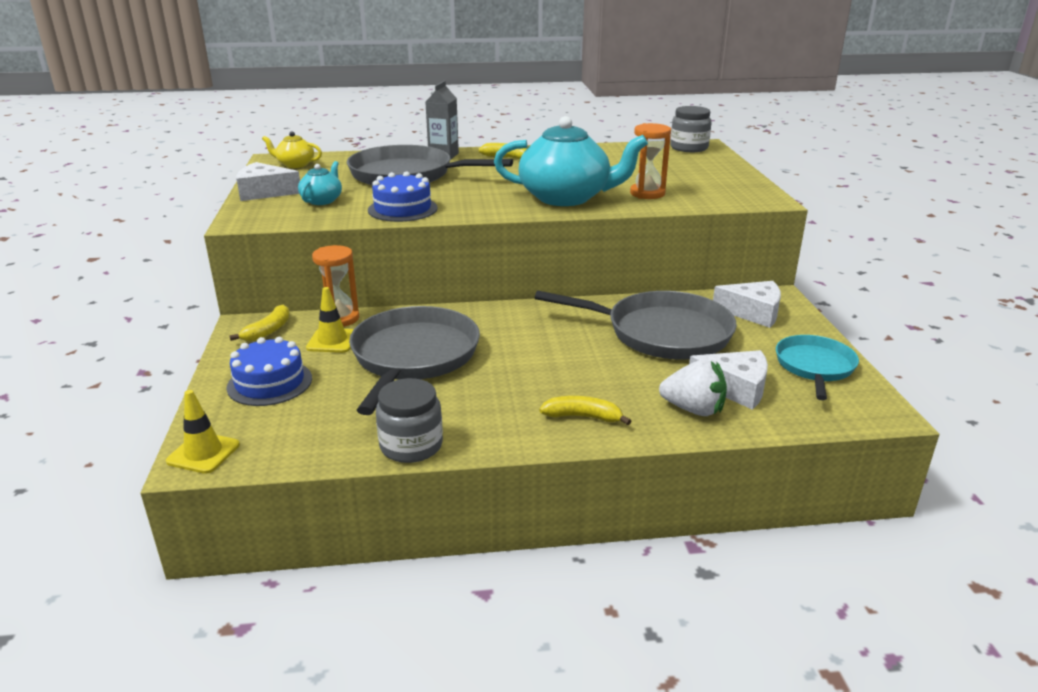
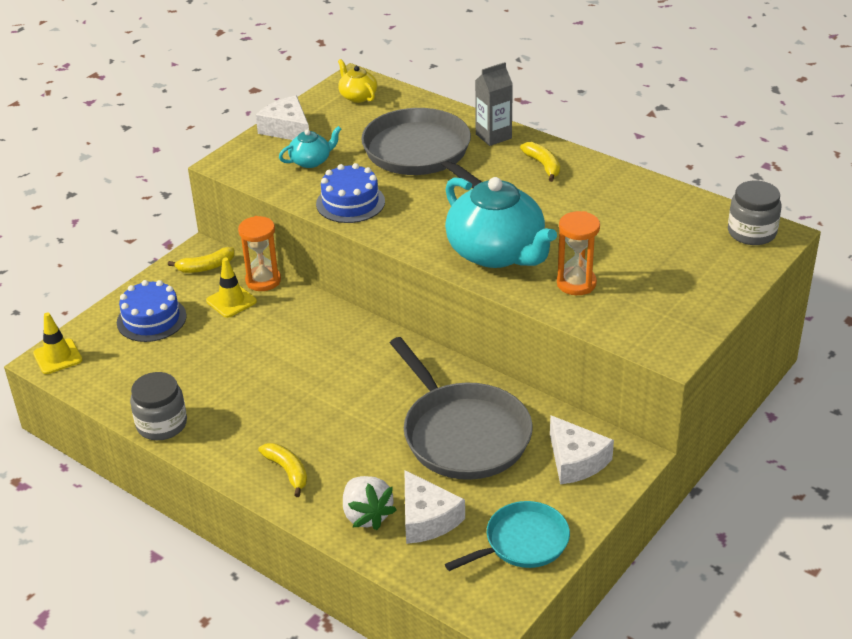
camera: 45 degrees right, 10 degrees up
grey pan [349,306,480,415] -> none

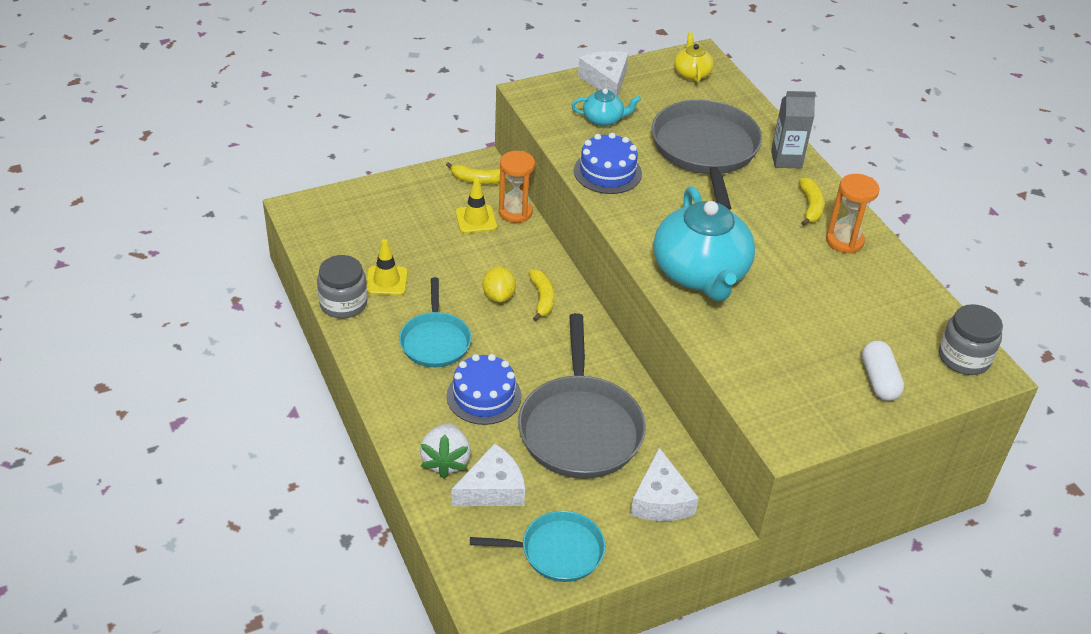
camera: 25 degrees right, 5 degrees up
yellow traffic cone [33,313,82,374] -> yellow traffic cone moved to [366,239,408,295]
blue cake [117,280,187,342] -> blue cake moved to [447,354,521,425]
yellow banana [258,443,307,497] -> yellow banana moved to [529,269,555,321]
white cheese [405,470,465,544] -> white cheese turned 120 degrees counterclockwise [452,443,525,506]
orange hourglass [557,211,600,295] -> orange hourglass moved to [826,174,879,254]
none -> turquoise pan [399,277,471,367]
none -> yellow lemon [483,266,516,303]
none -> white capsule [862,341,904,401]

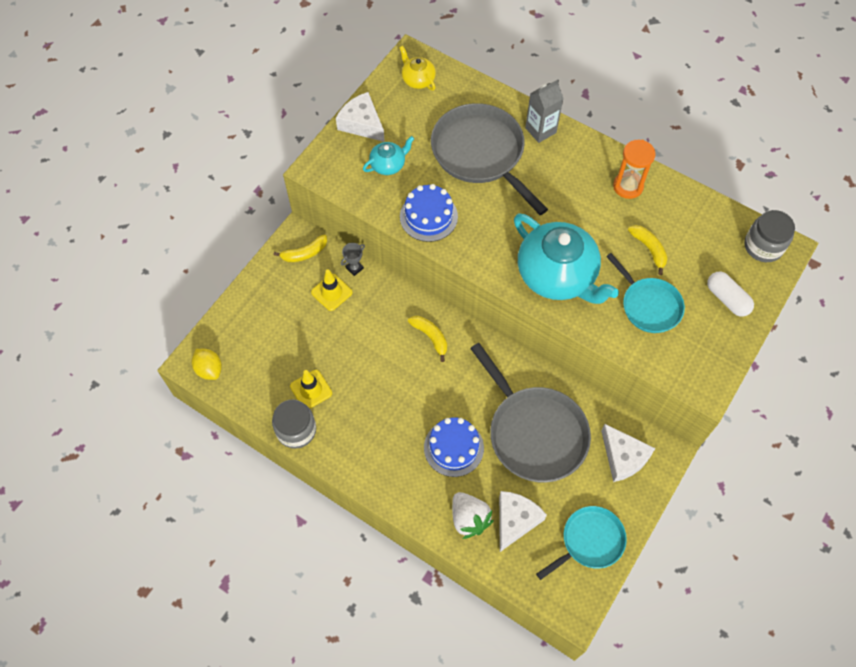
camera: 30 degrees left, 20 degrees up
turquoise pan [399,277,471,367] -> turquoise pan moved to [606,253,685,333]
yellow lemon [483,266,516,303] -> yellow lemon moved to [192,349,222,380]
orange hourglass [499,151,535,223] -> grey trophy [341,243,365,276]
yellow banana [799,178,825,226] -> yellow banana moved to [628,225,667,275]

